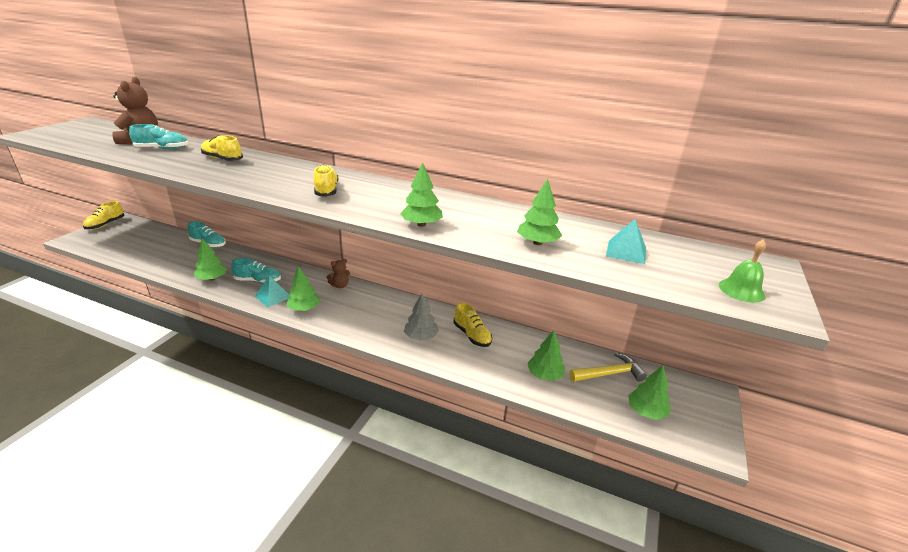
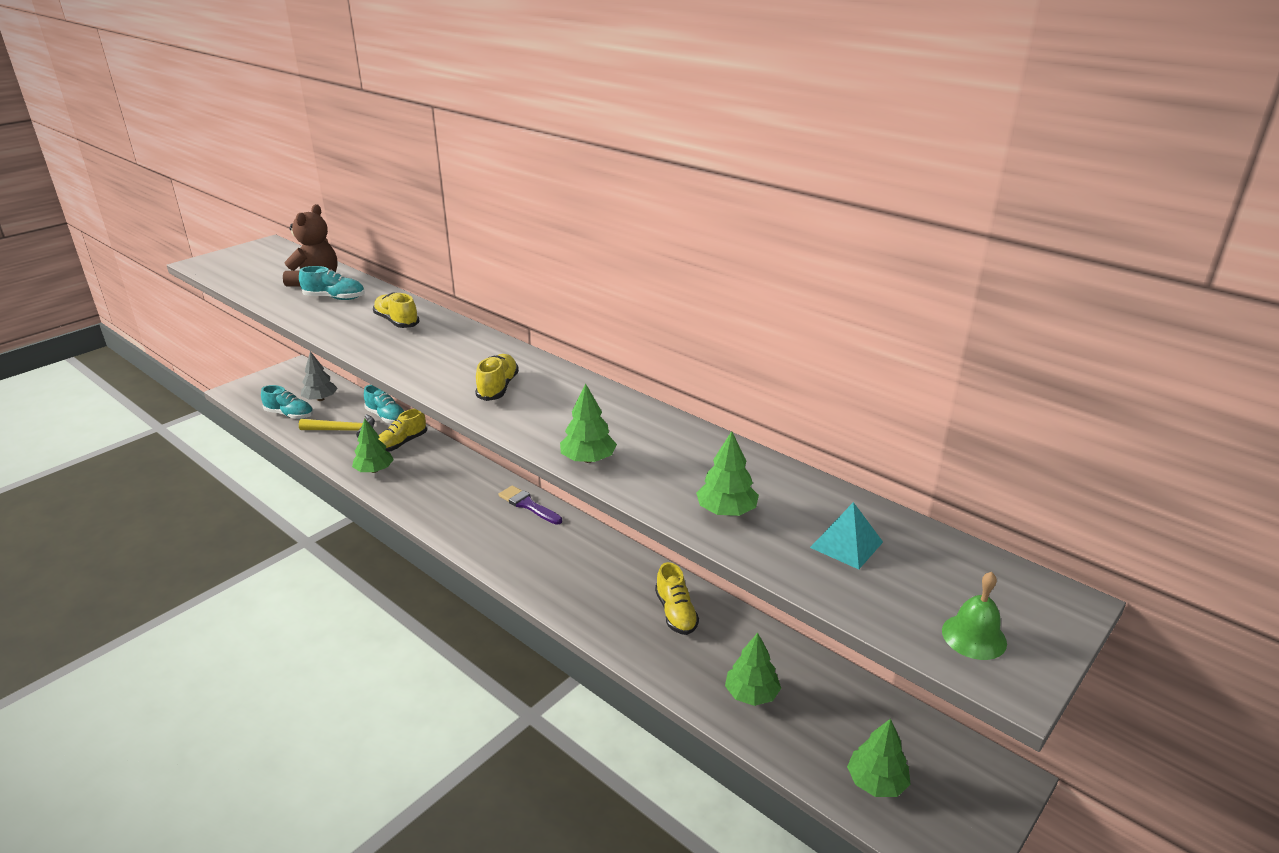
camera: 20 degrees right, 0 degrees up
yellow shoe [83,201,124,230] -> yellow shoe moved to [379,408,427,452]
turquoise shoe [231,258,281,283] -> turquoise shoe moved to [261,385,313,419]
turquoise pyramid [255,275,290,307] -> none
green tree [287,266,320,311] -> none
brown teddy bear [327,259,350,288] -> purple brush [498,485,562,525]
grey tree [404,293,439,341] -> grey tree moved to [301,351,338,401]
yellow hammer [569,352,647,382] -> yellow hammer moved to [299,414,375,438]

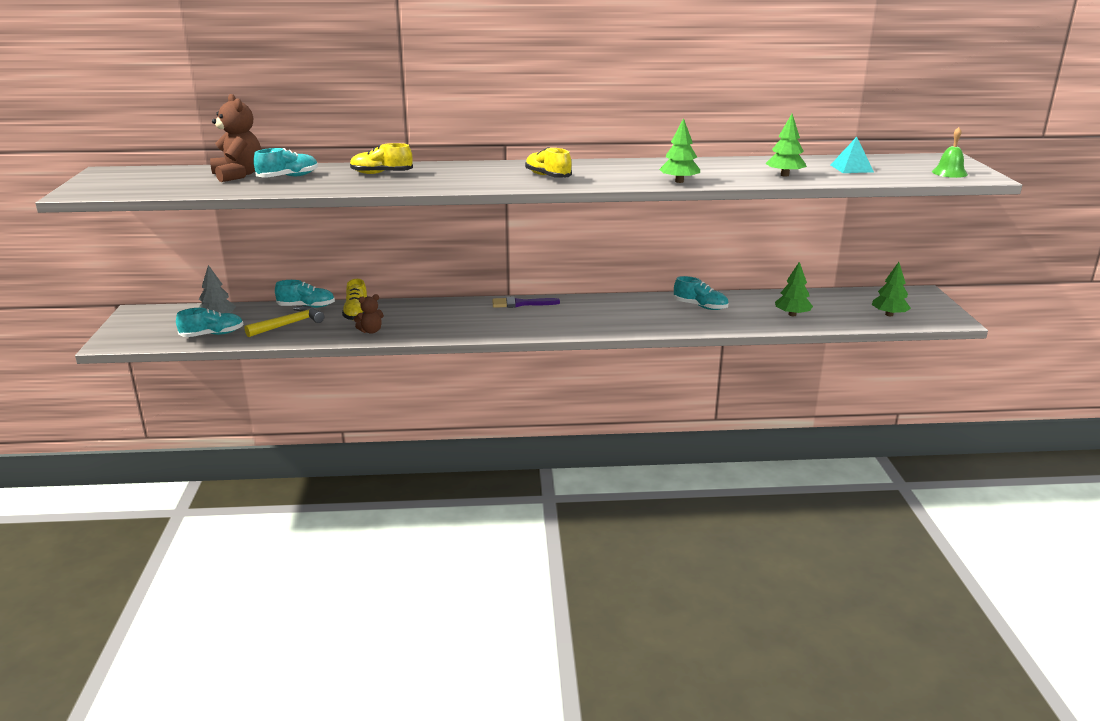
camera: 45 degrees left, 5 degrees down
green tree [352,418,394,473] -> brown teddy bear [354,294,384,334]
yellow shoe [655,562,699,635] -> turquoise shoe [674,276,728,310]

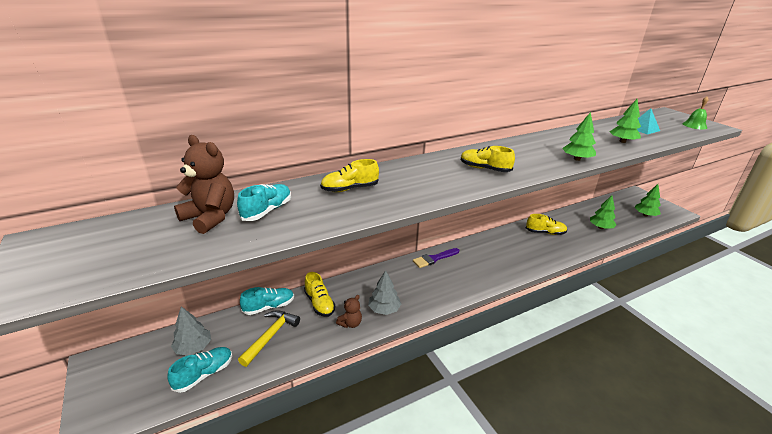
camera: 25 degrees left, 5 degrees up
turquoise shoe [674,276,728,310] -> yellow shoe [526,214,567,235]
none -> grey tree [368,270,401,315]

